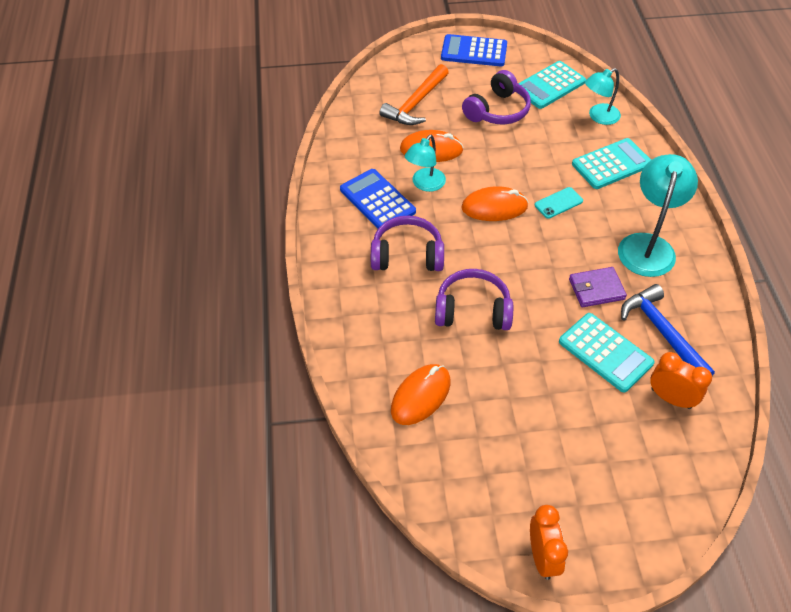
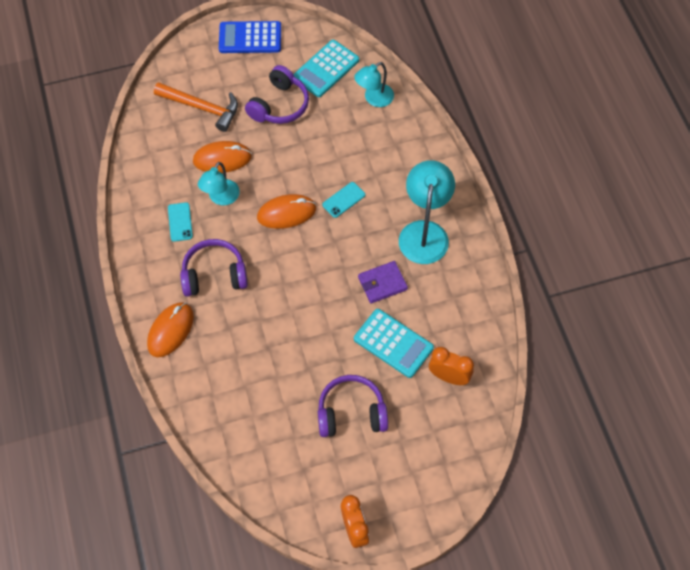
camera: 10 degrees left, 10 degrees up
blue calculator [340,169,416,228] -> turquoise phone [168,202,193,242]
orange hammer [380,64,449,125] -> orange hammer turned 90 degrees counterclockwise [154,82,238,132]
orange mouse [391,364,450,425] -> orange mouse moved to [147,302,194,357]
purple headphones [435,269,513,330] -> purple headphones moved to [318,375,388,437]
turquoise calculator [572,138,651,189] -> none
blue hammer [621,284,715,376] -> none

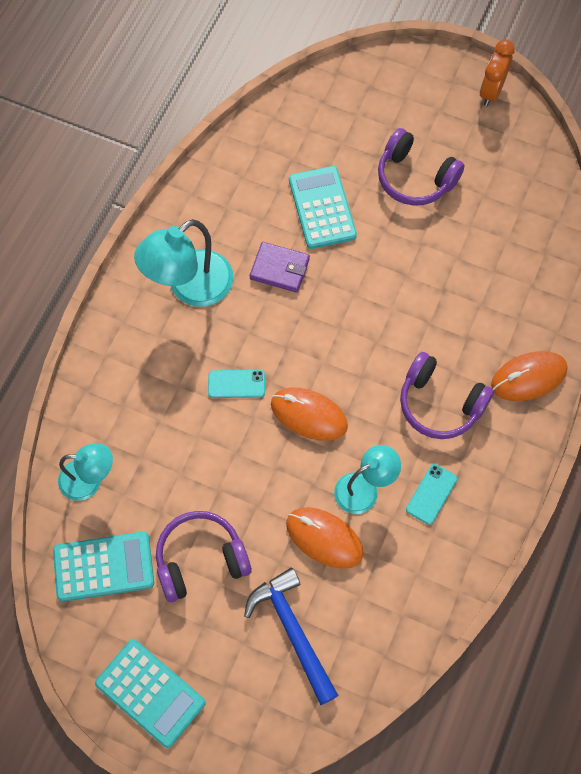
camera: 140 degrees left, 5 degrees up
orange hammer [154,82,238,132] -> blue hammer [244,568,339,705]
blue calculator [219,21,281,53] -> turquoise calculator [95,639,206,748]
orange clock [429,347,474,385] -> none

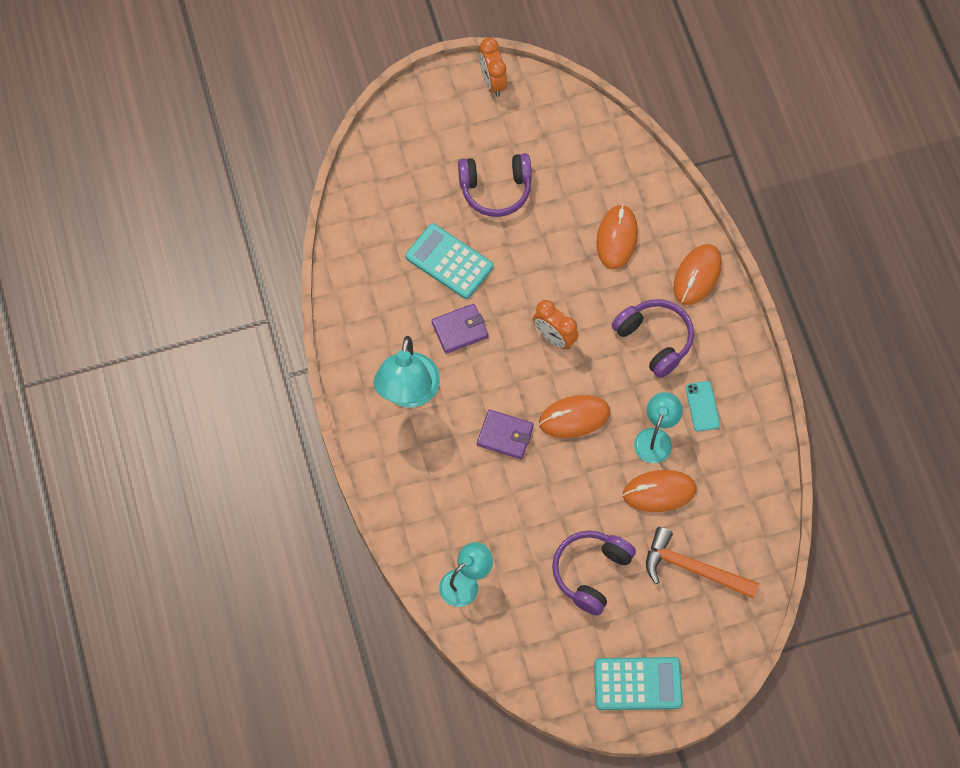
camera: 40 degrees left, 0 degrees up
turquoise calculator [53,531,154,602] -> none
turquoise phone [208,370,265,398] -> purple wallet [477,409,534,459]
blue hammer [244,568,339,705] -> orange hammer [646,527,759,599]
purple headphones [400,352,494,439] -> purple headphones turned 120 degrees counterclockwise [612,299,694,378]
none -> orange clock [533,300,579,350]
none -> orange mouse [596,205,638,269]

